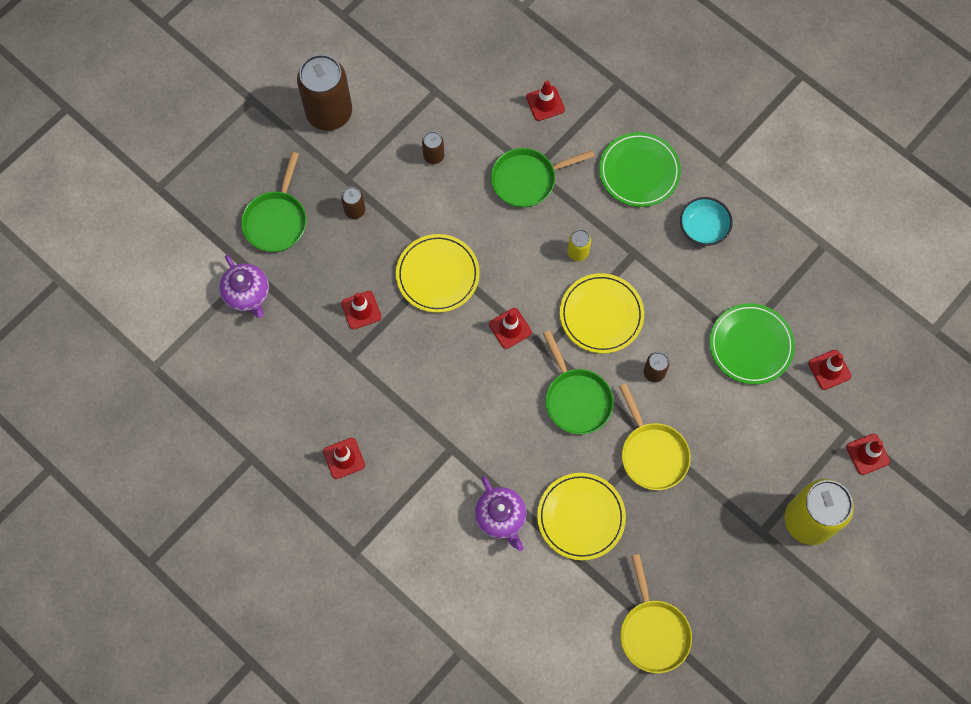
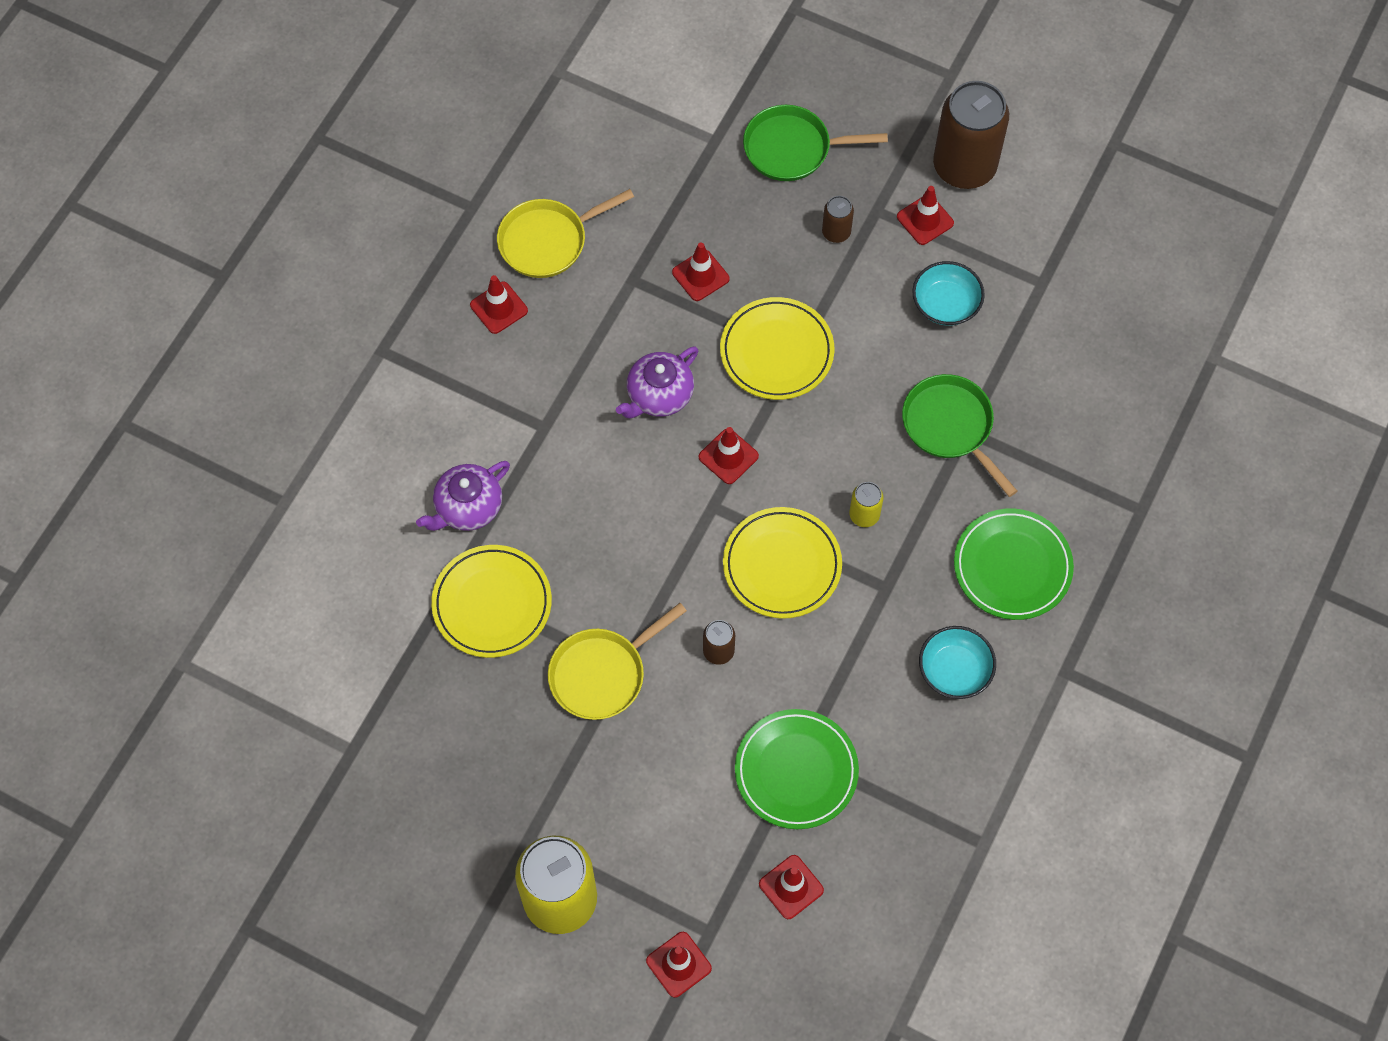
camera: 75 degrees right, 5 degrees down
purple teapot [219,255,269,318] -> purple teapot moved to [616,346,698,418]
brown can [422,131,444,164] -> turquoise bowl [912,261,985,326]
red traffic cone [526,80,565,121] -> red traffic cone moved to [897,186,954,245]
green pan [543,330,613,434] -> none
yellow pan [620,554,692,673] -> yellow pan moved to [497,189,634,278]

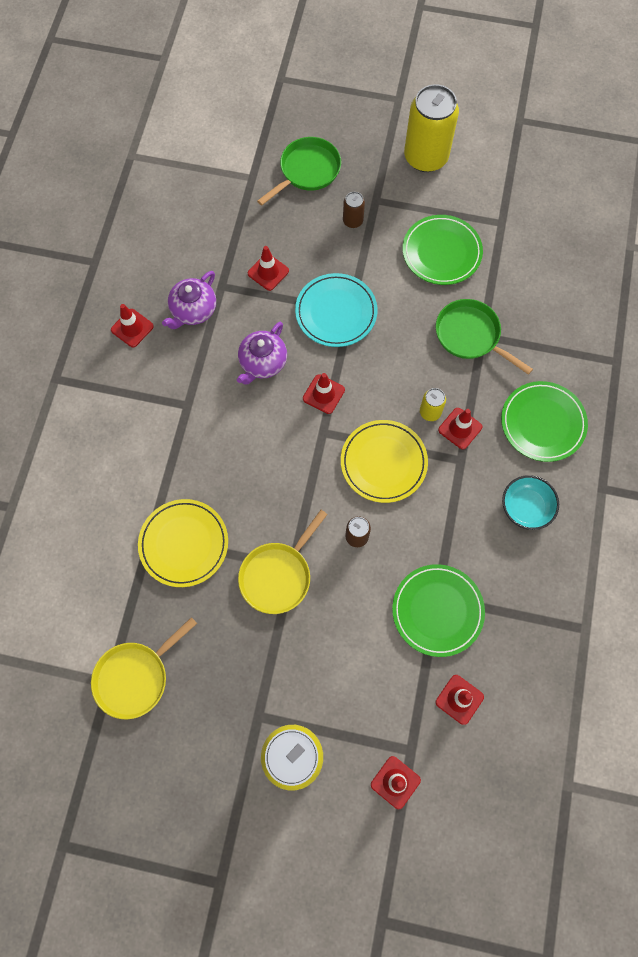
camera: 15 degrees left, 5 degrees up
purple teapot [416,461,510,531] -> purple teapot moved to [162,271,216,329]
yellow pan [497,189,634,278] -> yellow pan moved to [91,617,197,719]
yellow plate [720,297,835,400] -> turquoise plate [295,273,378,347]
green pan [743,105,888,181] -> green pan turned 150 degrees clockwise [257,137,341,206]
red traffic cone [897,186,954,245] -> red traffic cone moved to [438,408,482,449]
turquoise bowl [912,261,985,326] -> green plate [403,215,483,285]
brown can [933,81,1009,189] -> yellow can [404,84,459,172]

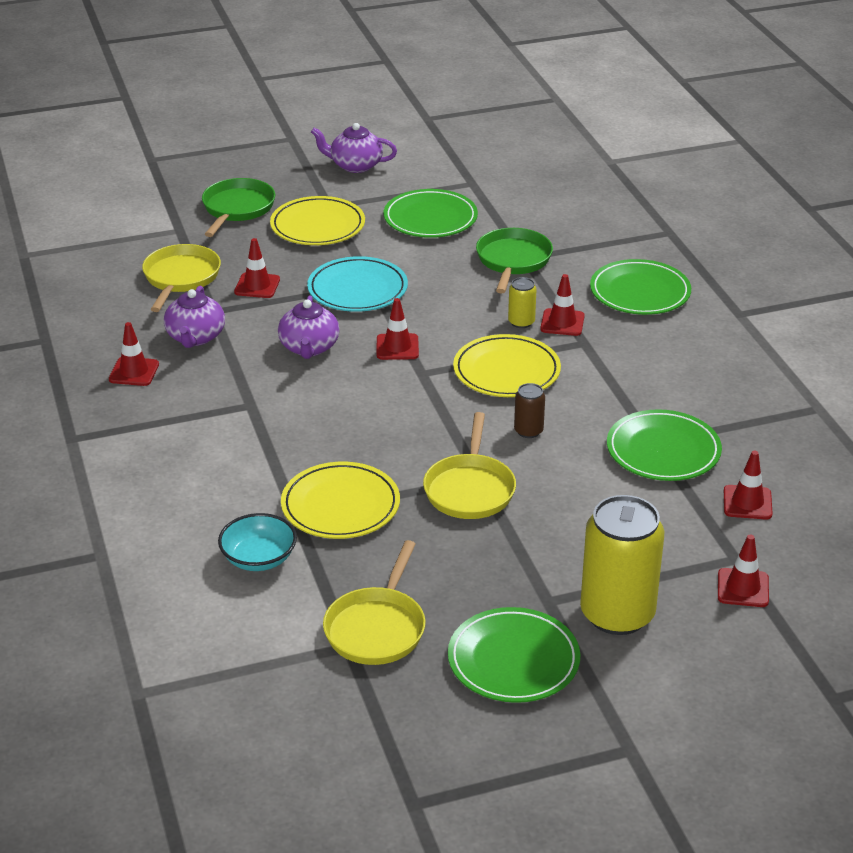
camera: 30 degrees left, 35 degrees down
brown can [343,192,365,228] -> yellow plate [270,196,365,245]
yellow can [404,84,459,172] -> purple teapot [311,123,397,173]
green pan [436,299,533,375] -> green pan turned 90 degrees clockwise [476,228,553,293]
turquoise bowl [502,475,559,530] -> turquoise bowl moved to [218,513,297,571]
none -> yellow pan [142,244,221,312]
none -> green plate [448,607,580,703]

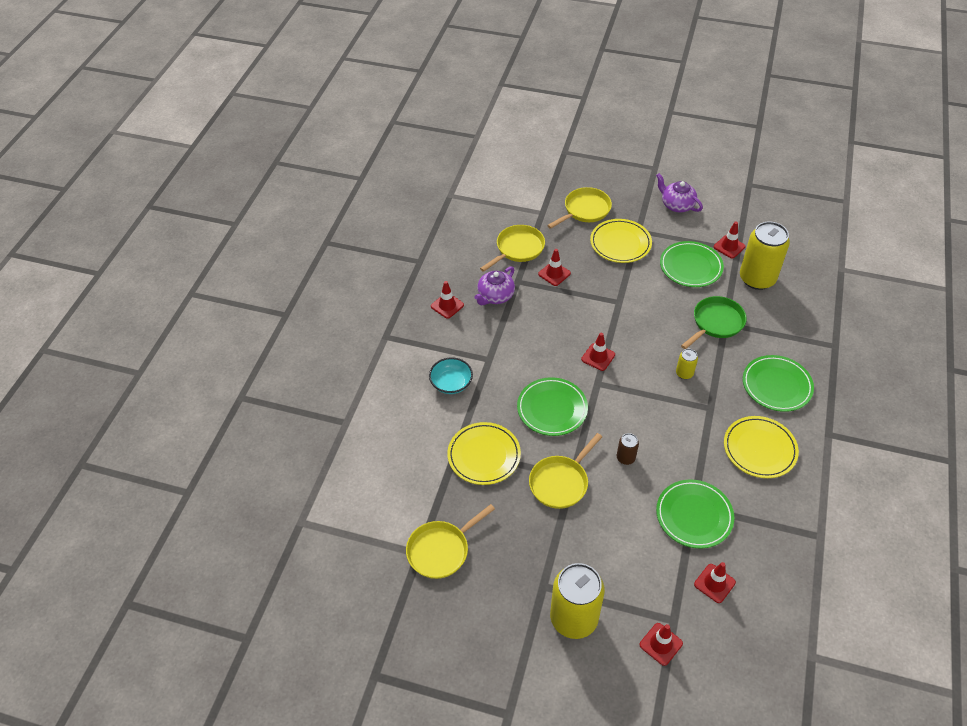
camera: 35 degrees right, 15 degrees up
green pan [202,178,275,237] -> yellow pan [547,187,612,229]
turquoise bowl [218,513,297,571] -> turquoise bowl moved to [429,357,473,394]
purple teapot [278,296,339,359] -> none
turquoise plate [307,256,408,312] -> none
green plate [448,607,580,703] -> green plate moved to [517,377,588,436]
yellow plate [453,334,561,397] -> yellow plate moved to [724,416,799,478]
red traffic cone [540,274,585,336] -> red traffic cone moved to [714,222,746,259]
none -> yellow can [740,222,790,290]

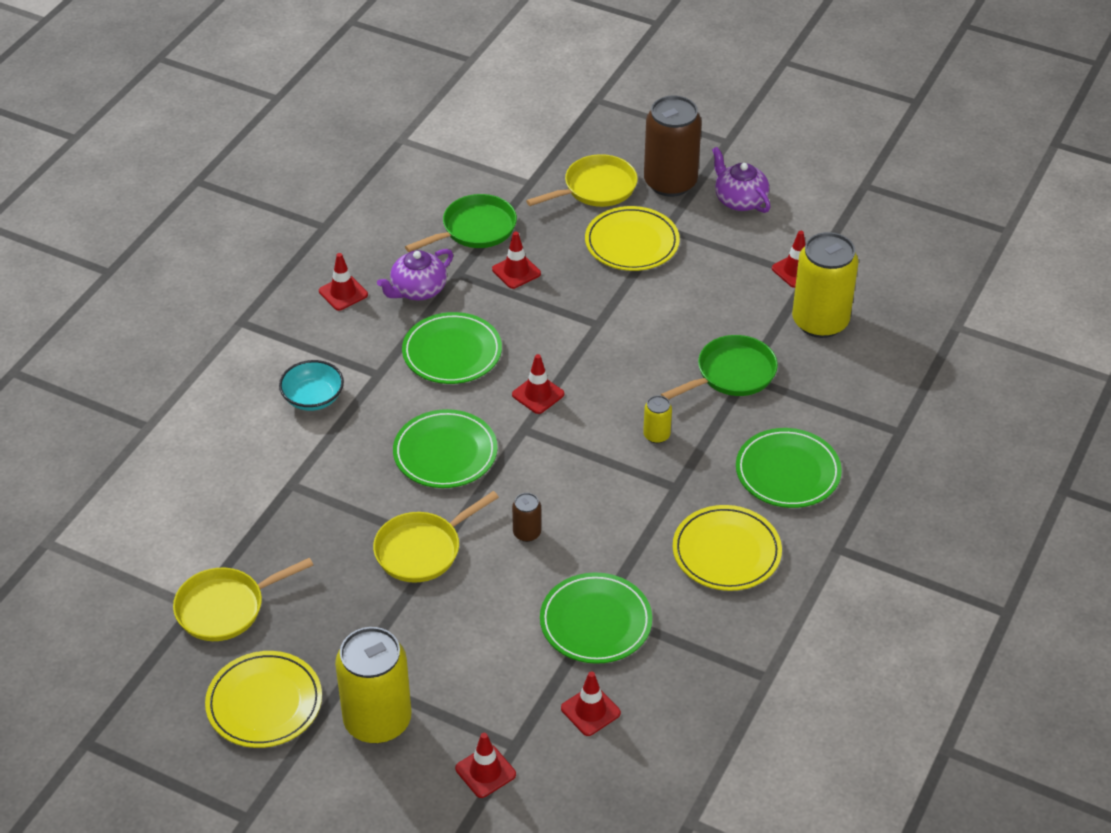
camera: 10 degrees right, 5 degrees down
yellow plate [447,422,521,485] -> yellow plate moved to [205,651,322,748]
yellow pan [480,225,545,272] -> green pan [405,194,517,252]
green plate [660,241,724,287] -> green plate moved to [402,312,502,384]
none -> brown can [644,96,702,197]

